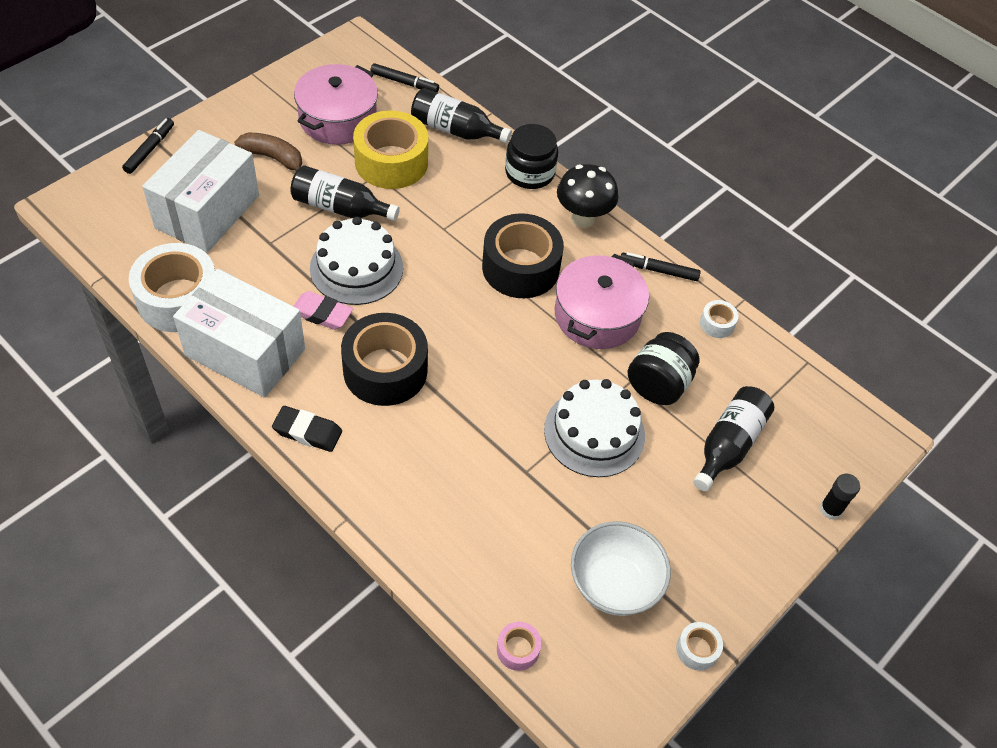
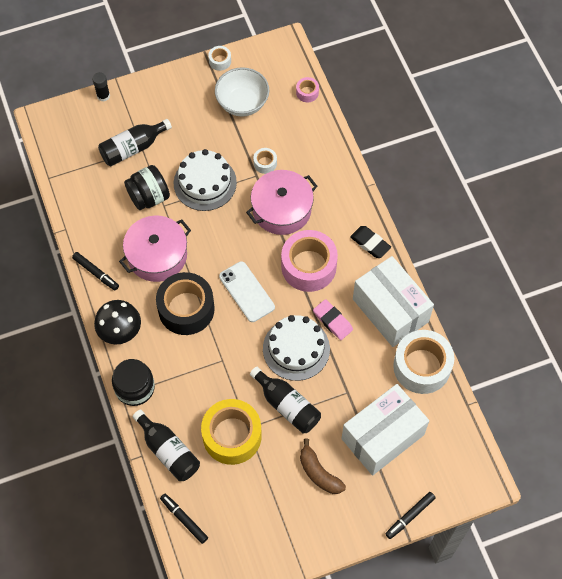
camera: 150 degrees left, 10 degrees up
pink pot [294,64,378,145] -> pink pot moved to [246,170,318,235]
black tape [341,313,428,406] -> pink tape [281,230,338,292]
white tape [700,300,739,338] -> white tape moved to [253,148,277,174]
none -> white phone [219,261,275,322]

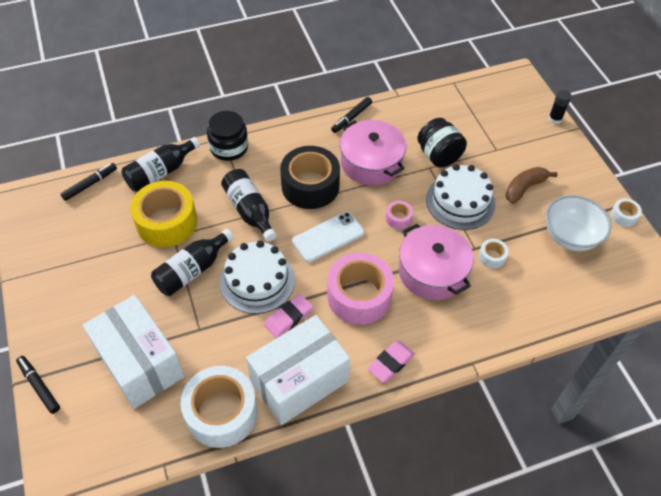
camera: 90 degrees right, 10 degrees down
black mushroom [94,300,141,344] -> none
black bottle [98,119,172,166] -> black bottle moved to [221,169,277,242]
pink tape [296,77,319,102] -> pink tape moved to [386,201,413,229]
brown banana [300,439,346,494] -> brown banana moved to [505,167,558,204]
black eraser [350,226,391,258] -> pink eraser [367,341,415,383]

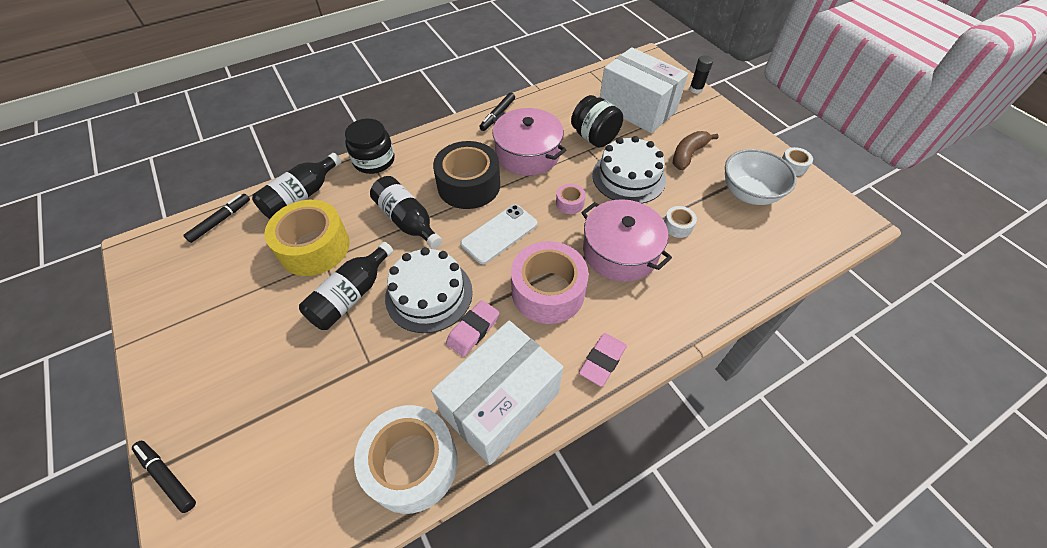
camera: 10 degrees left, 0 degrees up
white box [83,295,184,409] -> white box moved to [600,47,688,133]

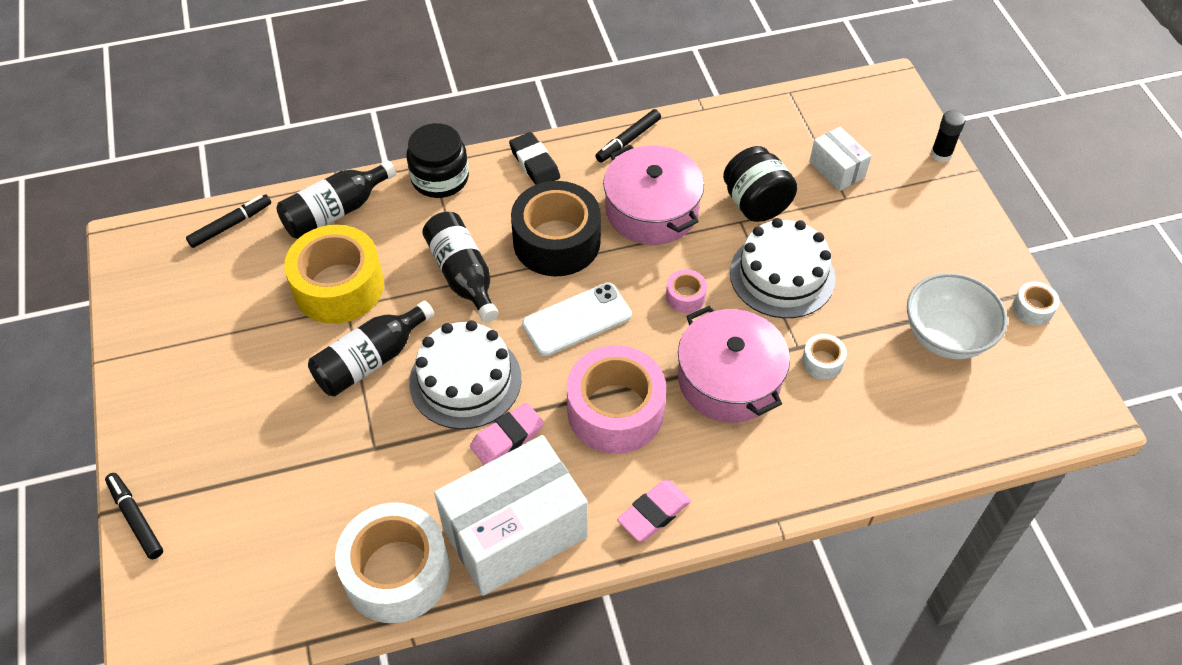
camera: 15 degrees right, 0 degrees up
white box [600,47,688,133] -> white box [809,127,871,191], size x0.49
brown banana [673,131,719,170] -> none
none -> black eraser [509,132,560,185]

